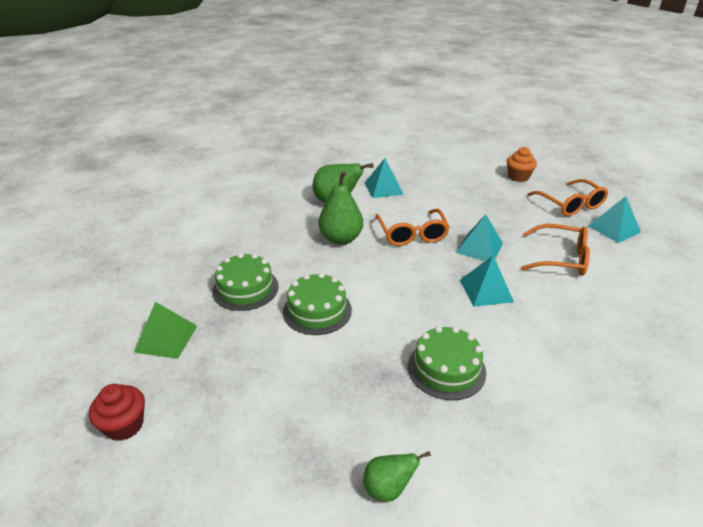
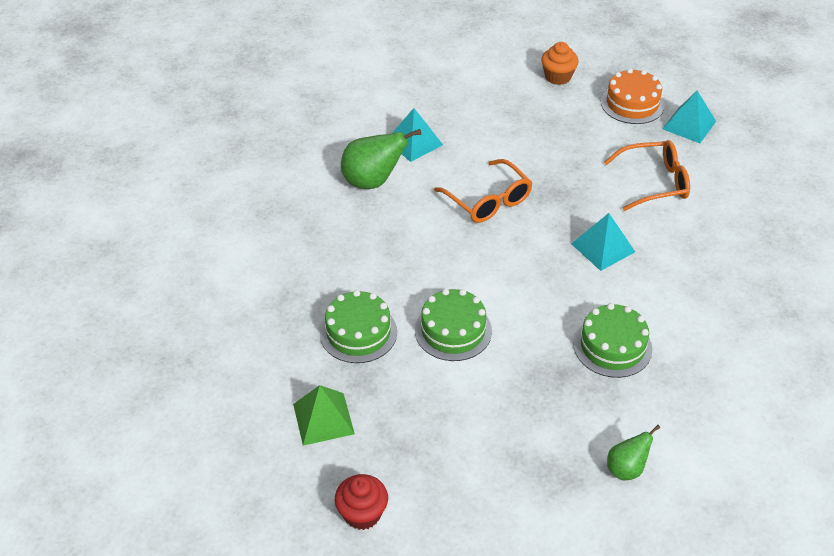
camera: 25 degrees left, 10 degrees up
green pear [318,171,363,245] -> none
turquoise pyramid [456,214,503,261] -> none
orange glasses [527,179,608,216] -> orange cake [601,68,665,124]

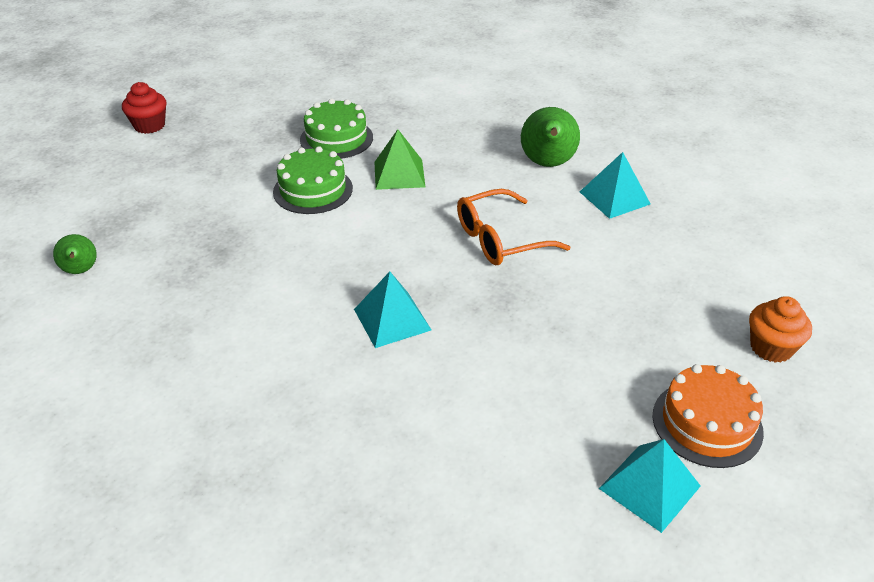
camera: 100 degrees right, 5 degrees down
green pyramid [293,385,355,446] -> green pyramid moved to [374,129,425,190]
green cake [573,303,652,378] -> none
orange glasses [604,140,690,211] -> none

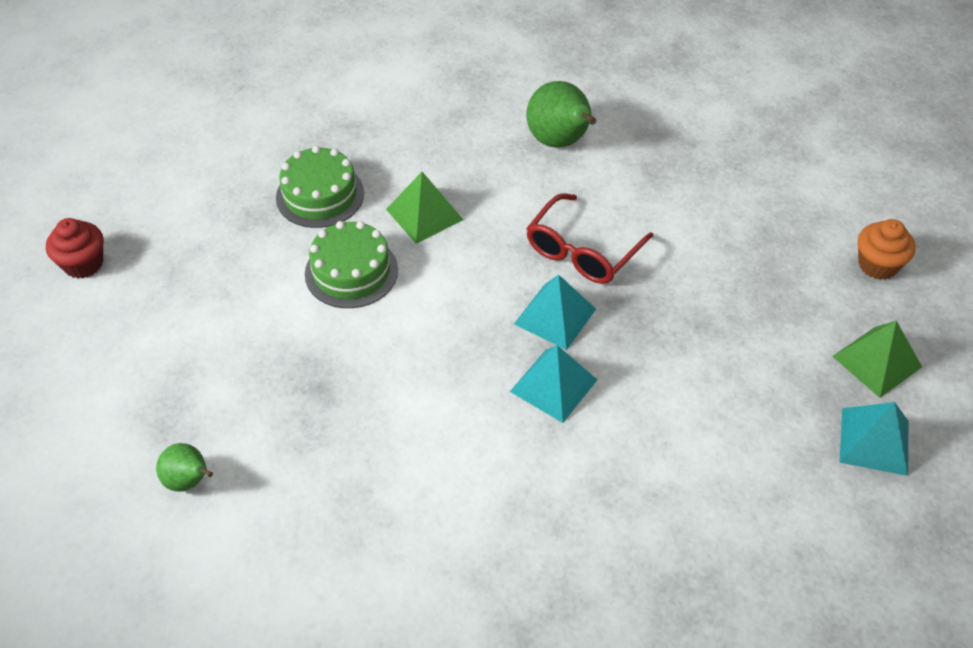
camera: 30 degrees left, 10 degrees up
orange glasses [457,189,570,265] -> red glasses [526,193,654,284]
turquoise pyramid [580,152,651,219] -> turquoise pyramid moved to [514,274,596,350]
orange cake [653,364,764,468] -> green pyramid [832,321,922,398]

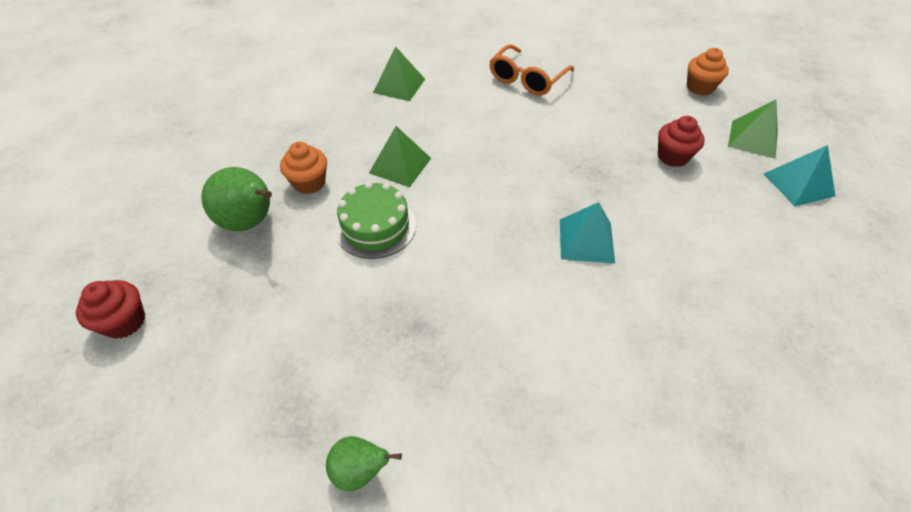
camera: 30 degrees left, 0 degrees up
green cake [276,146,364,228] -> orange cupcake [280,142,327,194]
turquoise pyramid [514,274,596,350] -> none
green pear [526,81,596,148] -> green pear moved to [201,167,272,231]
red glasses [526,193,654,284] -> none
none -> green pyramid [373,46,425,101]
none -> orange glasses [490,44,574,96]
none -> red cupcake [658,116,705,167]

